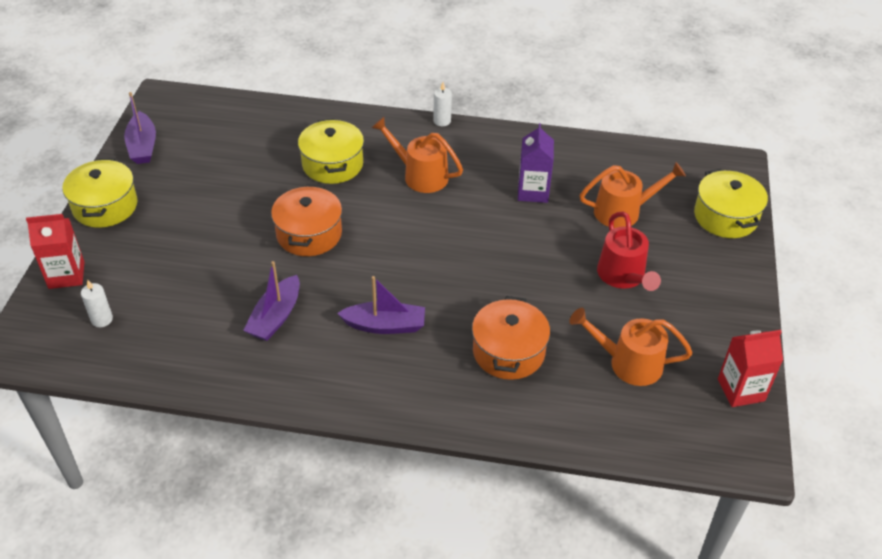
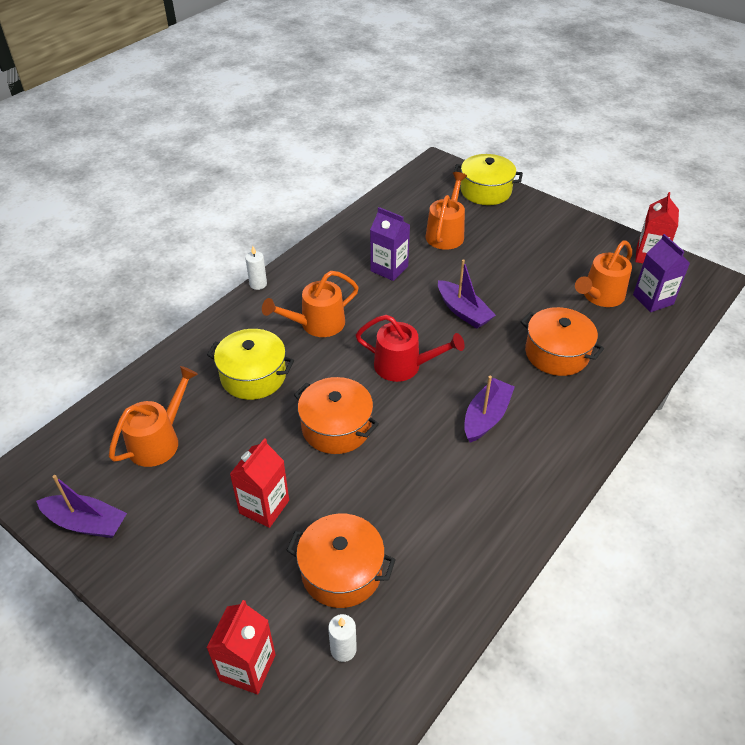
camera: 60 degrees left, 0 degrees up
yellow pot [62,158,137,228] -> none
purple boat [243,261,300,341] -> purple boat moved to [438,259,496,329]
red watering can [597,211,661,291] -> red watering can moved to [356,315,465,382]
none -> orange watering can [109,366,198,467]
none -> red carton [230,438,289,528]
none -> orange pot [286,514,396,608]
none -> purple carton [633,234,690,312]

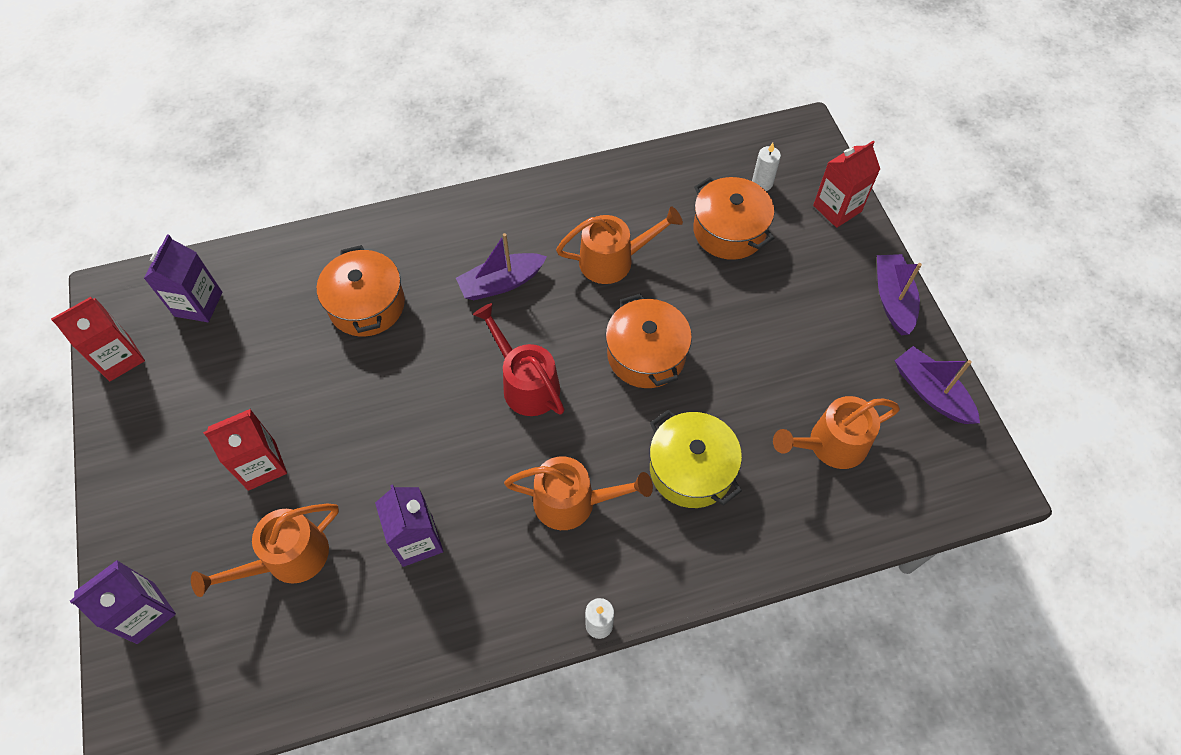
camera: 145 degrees left, 15 degrees up
red carton [230,438,289,528] -> red carton moved to [203,409,287,491]
purple boat [438,259,496,329] -> purple boat moved to [877,254,922,335]
yellow pot [454,154,523,205] -> purple carton [70,560,176,644]
orange watering can [575,241,632,307] -> orange watering can moved to [556,206,683,284]

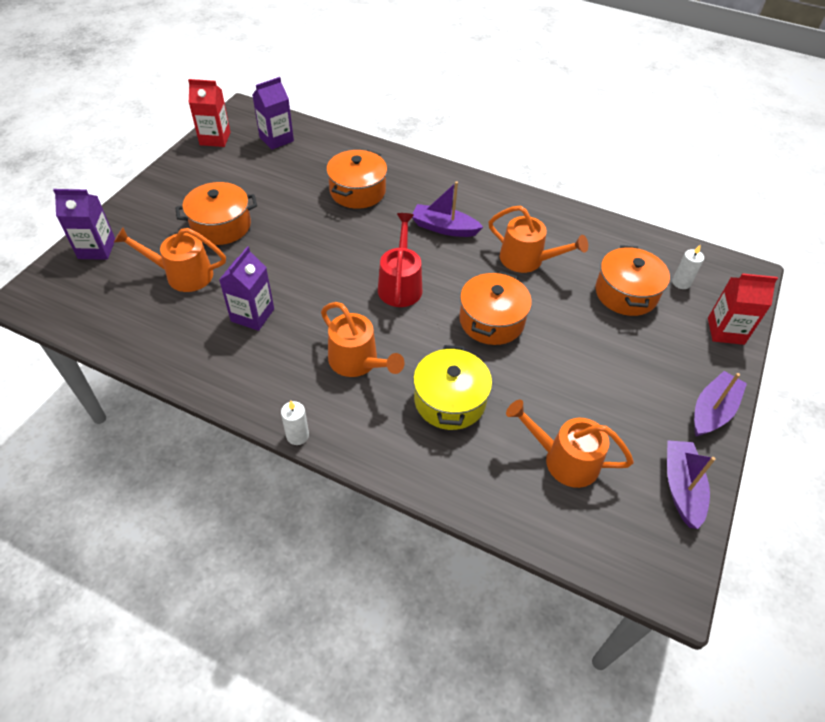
camera: 40 degrees right, 10 degrees down
red carton [203,409,287,491] -> orange pot [175,182,257,245]

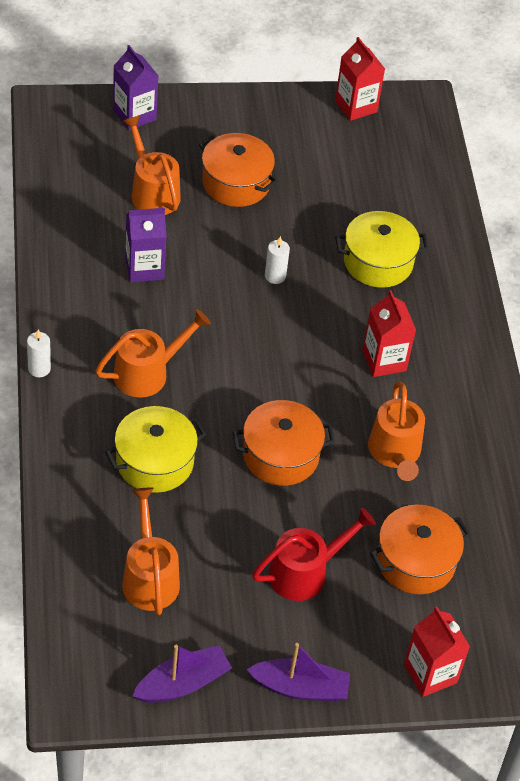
camera: 55 degrees right, 0 degrees up
purple carton [252,77,294,150] -> none
orange watering can [321,302,404,377] -> orange watering can turned 135 degrees counterclockwise [95,309,211,398]
orange pot [326,150,387,209] -> yellow pot [335,211,429,288]
red watering can [378,213,422,307] -> red watering can moved to [252,508,376,601]
purple boat [412,181,483,237] -> red carton [362,290,416,377]
white candle [672,245,704,289] -> white candle moved to [265,236,290,284]

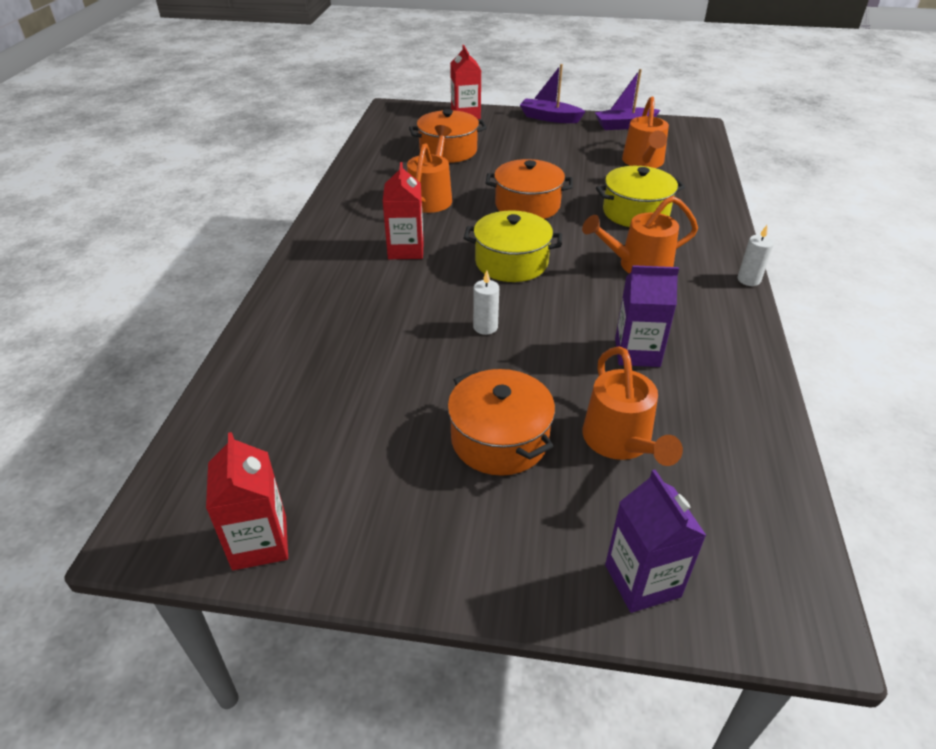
camera: 160 degrees left, 10 degrees down
red watering can [252,508,376,601] -> none
yellow pot [335,211,429,288] -> yellow pot moved to [464,210,562,282]

